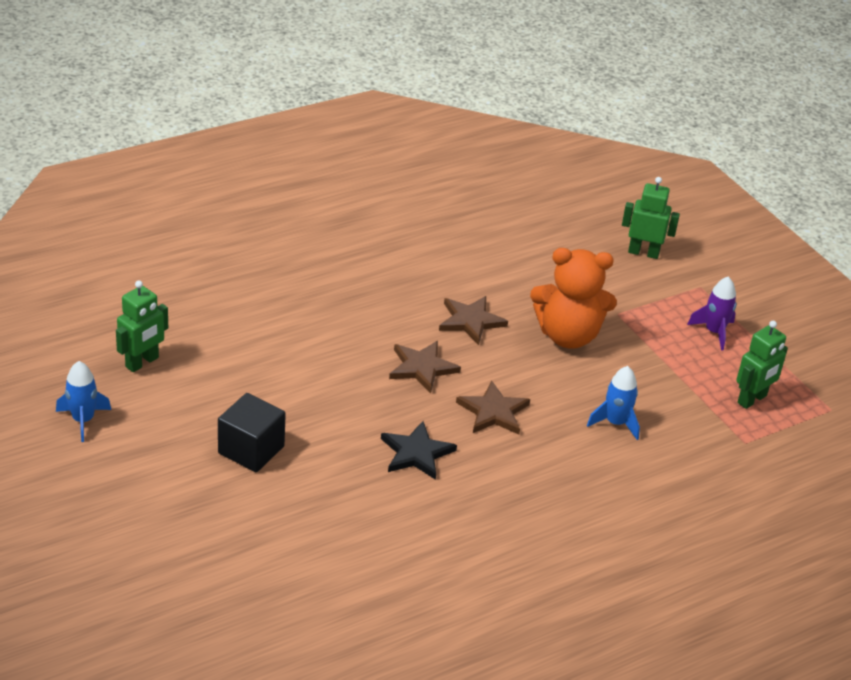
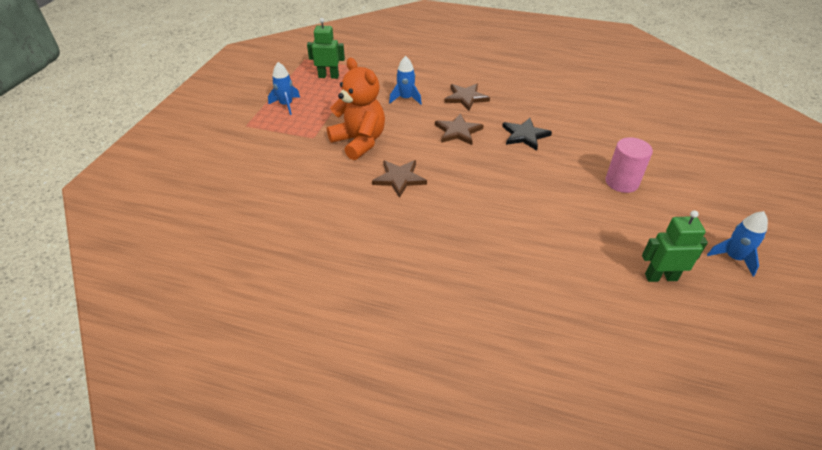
camera: 130 degrees left, 5 degrees up
black cube [218,393,286,472] -> pink cylinder [605,137,653,193]
brown star [389,341,461,393] -> brown star moved to [444,84,490,111]
green robot [622,177,680,259] -> none
purple rocket [687,277,737,351] -> blue rocket [268,62,300,115]

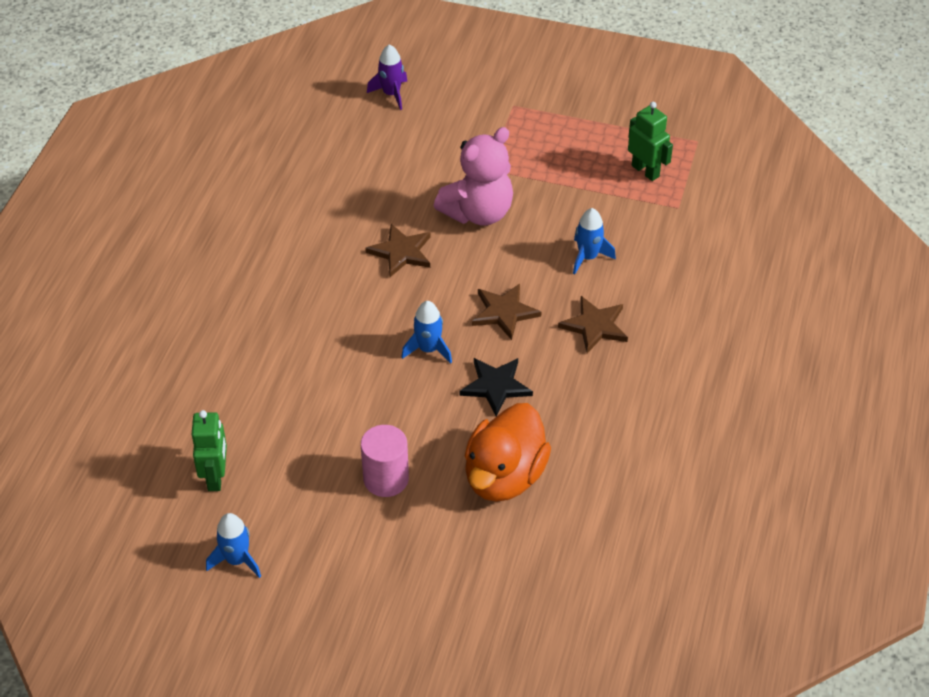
camera: 90 degrees right, 5 degrees up
blue rocket [268,62,300,115] -> blue rocket moved to [401,301,452,364]
green robot [307,18,345,79] -> green robot turned 45 degrees counterclockwise [628,102,673,181]
orange teddy bear [327,58,385,160] -> pink teddy bear [434,127,513,226]
none -> purple rocket [367,44,407,110]
none -> orange duck [465,403,551,502]

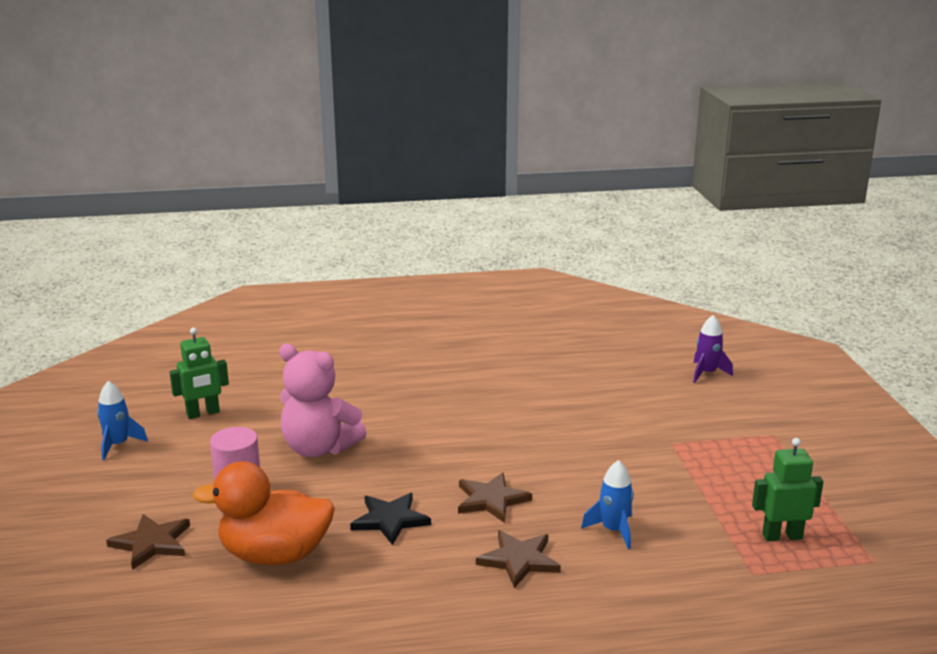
camera: 65 degrees right, 25 degrees down
brown star [365,224,431,277] -> brown star moved to [106,514,190,570]
blue rocket [401,301,452,364] -> none
pink teddy bear [434,127,513,226] -> pink teddy bear moved to [279,344,367,457]
green robot [628,102,673,181] -> green robot turned 120 degrees counterclockwise [752,438,823,541]

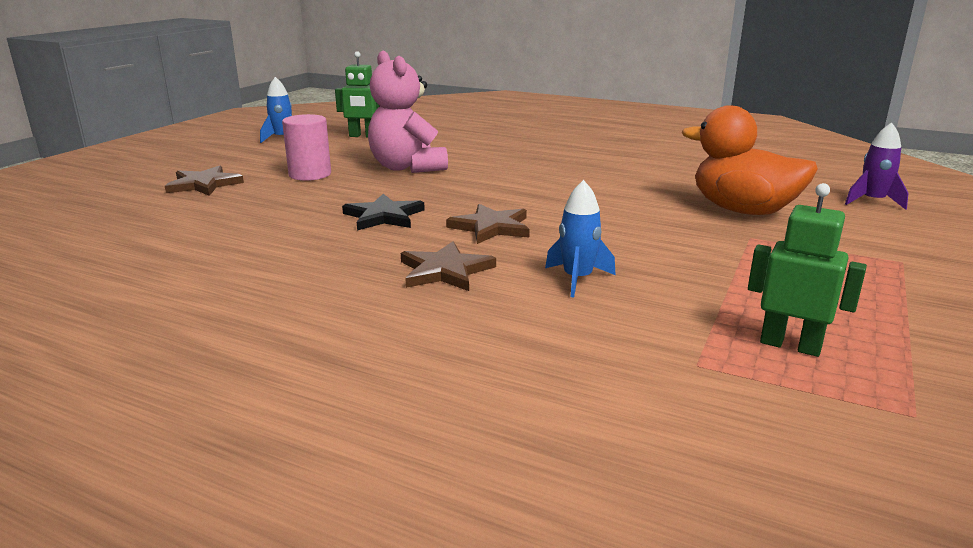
camera: 35 degrees right, 0 degrees up
orange duck [193,461,335,565] -> orange duck moved to [682,105,818,215]

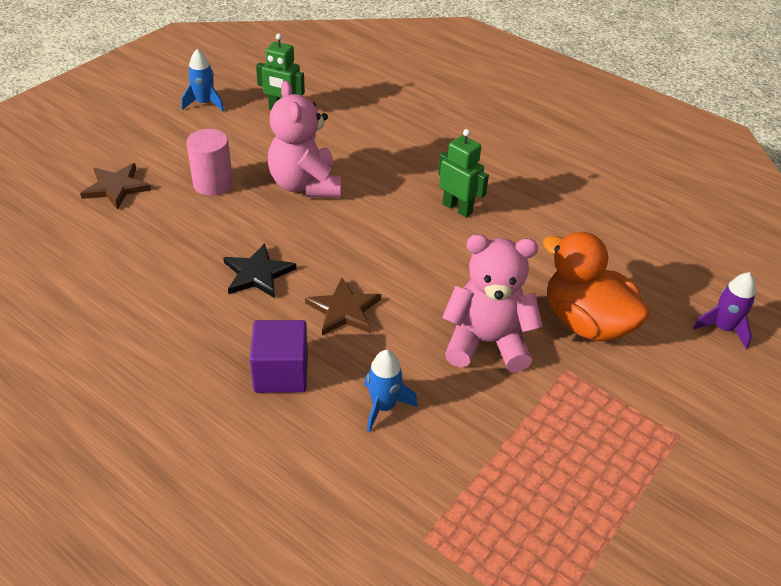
camera: 10 degrees right, 20 degrees up
brown star [401,241,496,291] -> purple cube [250,320,308,393]
green robot [748,183,867,357] -> green robot moved to [438,129,489,217]
none -> pink teddy bear [442,234,543,372]

